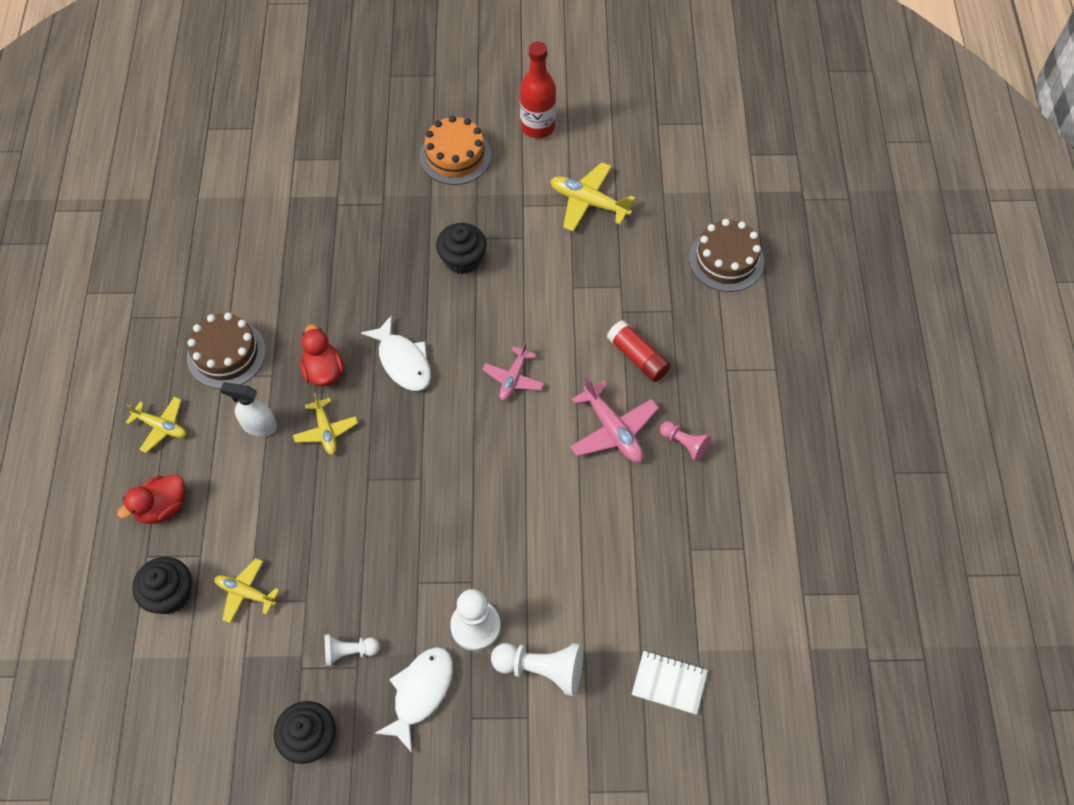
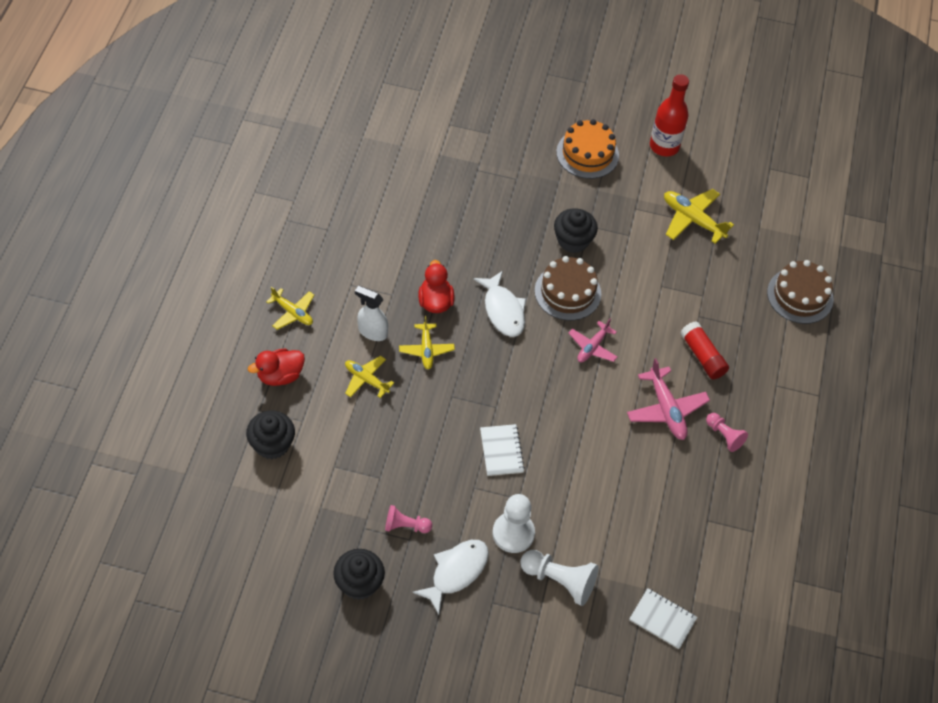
camera: 10 degrees right, 5 degrees down
brown cake [187,313,266,389] -> brown cake moved to [535,256,601,321]
yellow plane [214,558,279,623] -> yellow plane moved to [345,356,394,398]
white pawn [324,634,380,666] -> pink pawn [385,505,432,533]
none -> white notebook [480,424,525,476]

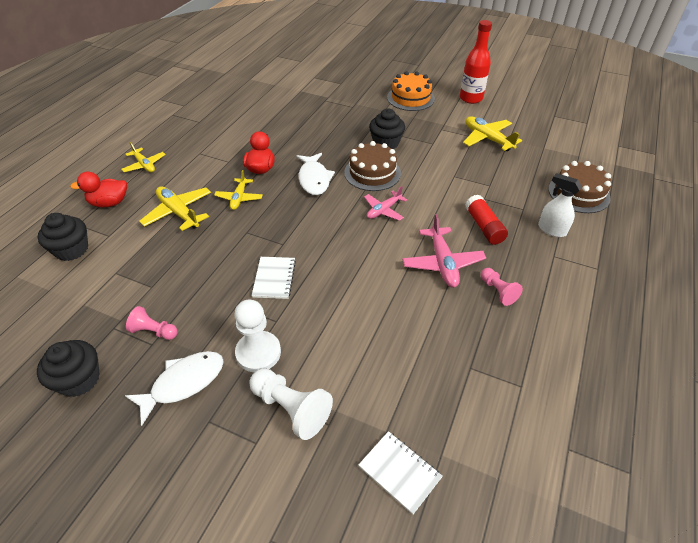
camera: 15 degrees right, 10 degrees down
yellow plane [345,356,394,398] -> yellow plane [139,186,211,231], size x1.52
white spray bottle [355,286,388,341] -> white spray bottle moved to [538,173,582,237]

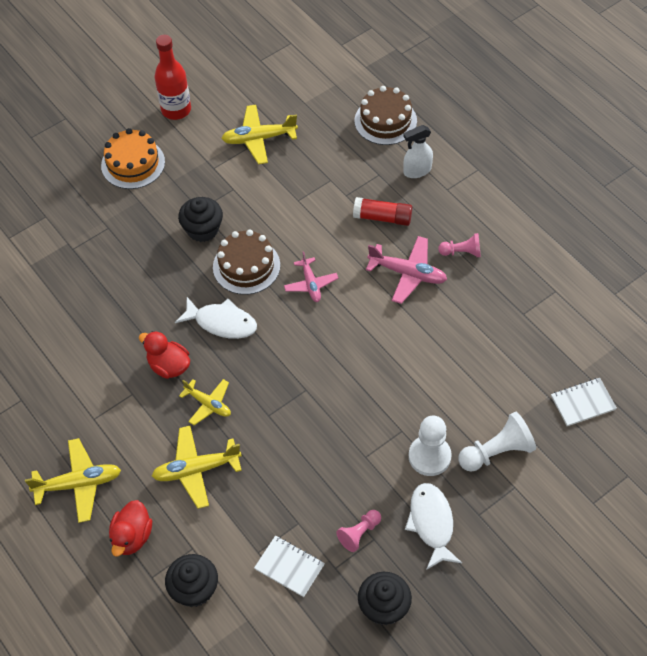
camera: 60 degrees left, 10 degrees up
yellow plane [121,142,166,172] -> yellow plane [25,438,121,523], size x1.52
white notebook [252,257,296,299] -> white notebook moved to [254,535,325,597]

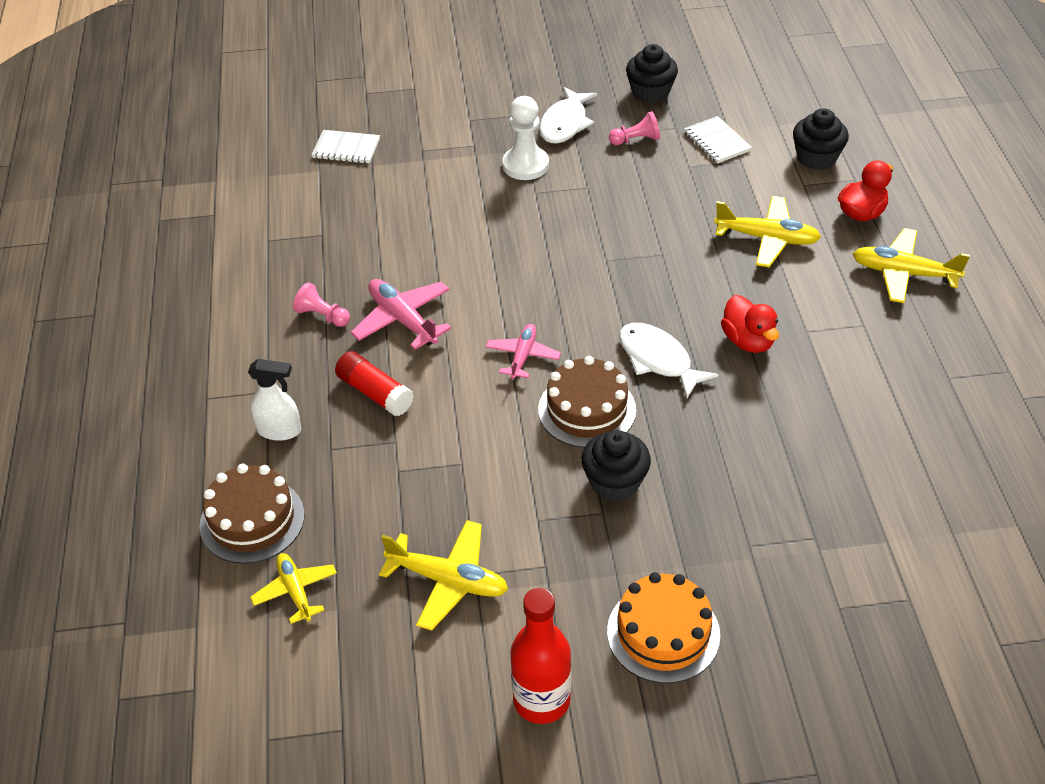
camera: 150 degrees left, 10 degrees down
yellow plane [179,379,231,425] -> yellow plane moved to [250,553,337,624]
white pawn [458,412,536,472] -> none

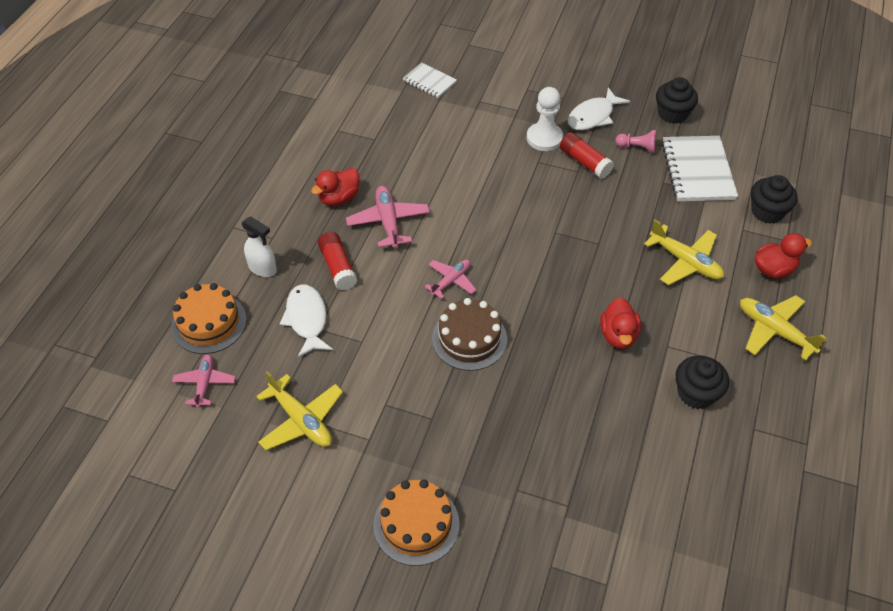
camera: 25 degrees right, 5 degrees up
brown cake [199,464,305,564] -> orange cake [171,283,247,354]
yellow plane [250,553,337,624] -> pink plane [172,354,236,408]
pink pawn [293,283,350,327] -> red duck [311,168,359,206]
red bottle [510,588,571,724] -> none
black cupcake [581,430,651,501] -> black cupcake moved to [675,356,729,409]
white fish [619,323,719,398] -> white fish moved to [280,285,333,357]
white notebook [684,116,752,164] -> white notebook [661,136,738,201], size x1.75
none -> red glue stick [560,132,614,179]

